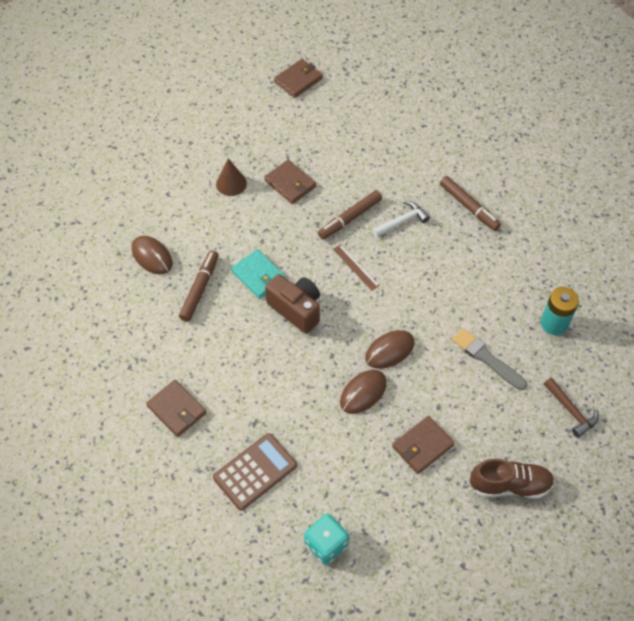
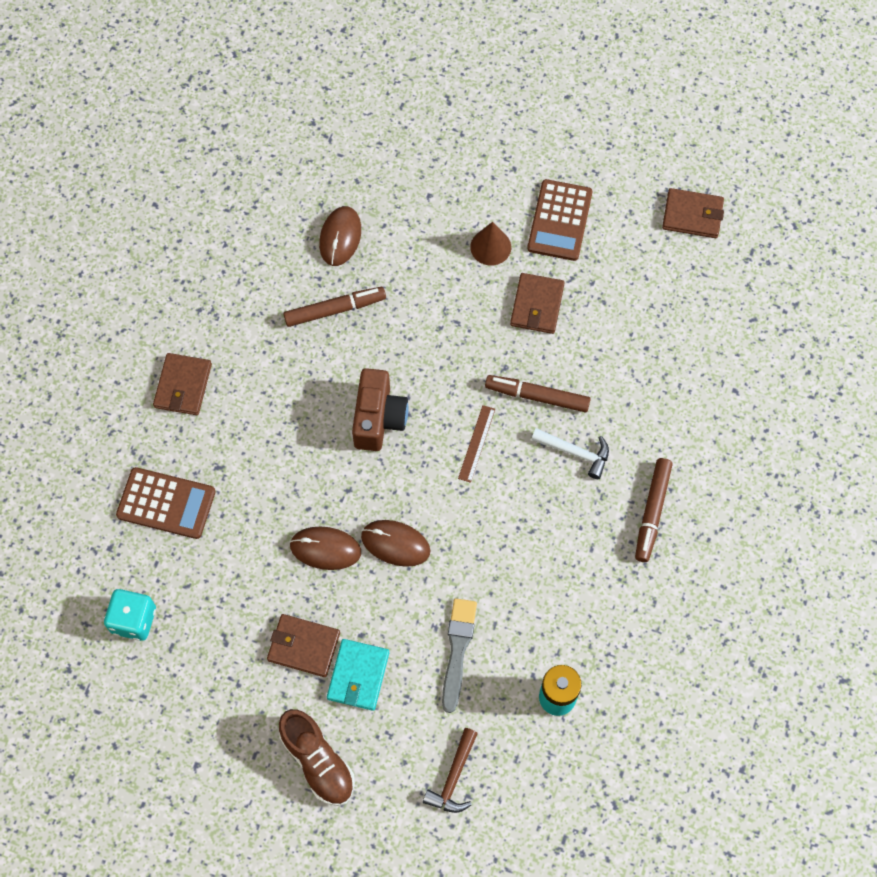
camera: 55 degrees right, 10 degrees up
turquoise wallet [231,249,286,299] -> turquoise wallet moved to [327,639,389,711]
none -> brown calculator [527,179,593,261]

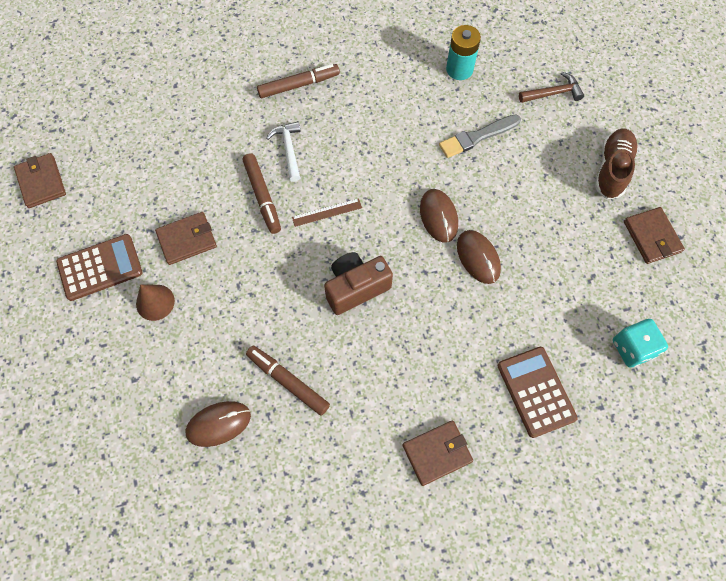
camera: 125 degrees left, 0 degrees up
brown wallet [267,614,340,677] -> brown wallet moved to [624,207,685,264]
turquoise wallet [327,639,389,711] -> none

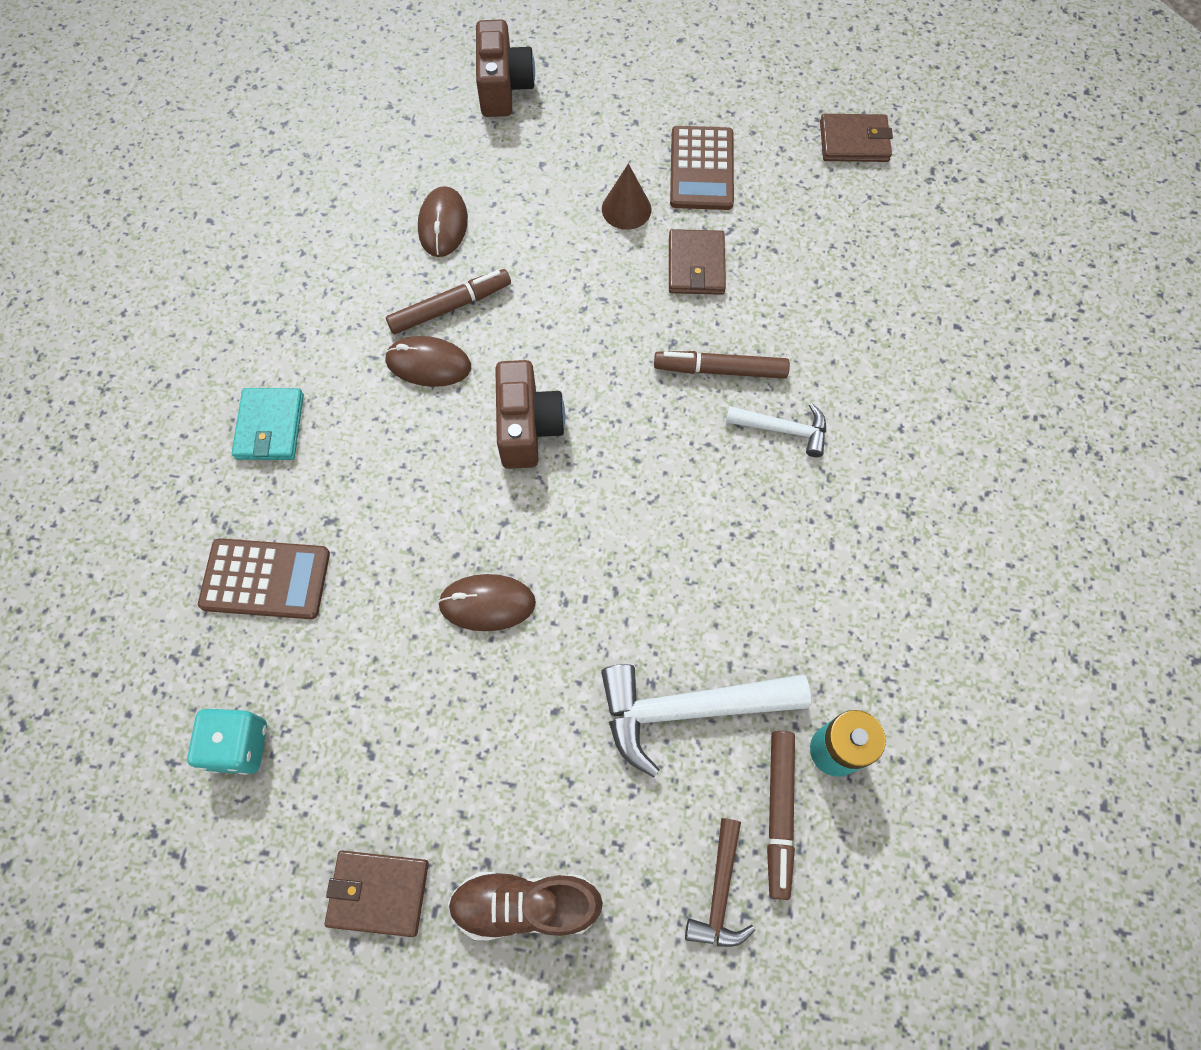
camera: 115 degrees right, 0 degrees up
brown marker [257,64,340,98] -> brown marker moved to [767,731,795,900]
brown ruler [292,198,362,227] -> none
brown wallet [403,420,473,486] -> turquoise wallet [232,388,304,460]
brown mouse [420,189,458,243] -> brown mouse moved to [385,336,471,387]
grey brush [439,114,521,158] -> white hammer [601,664,811,777]
brown shoe [595,128,638,199] -> brown shoe turned 135 degrees clockwise [448,872,603,940]
none -> brown camera [476,19,535,117]

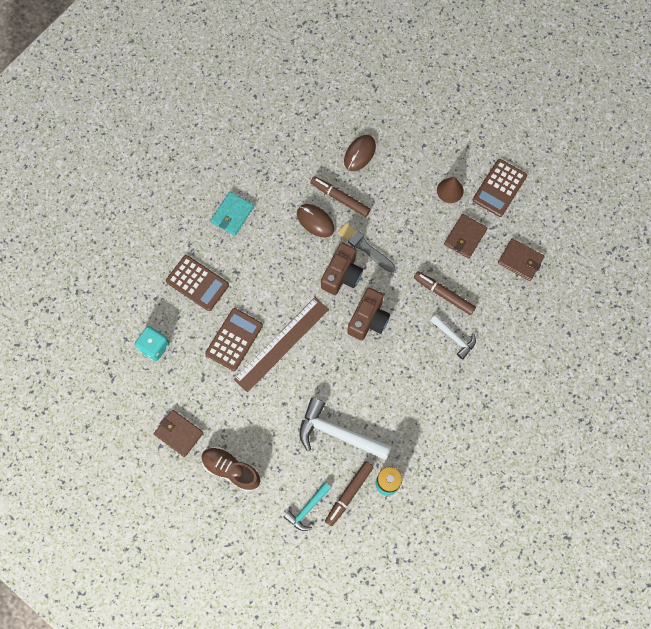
camera: 30 degrees right, 5 degrees up
brown marker [386,269,511,334] -> brown marker turned 150 degrees counterclockwise [310,176,370,217]
brown mouse [438,574,536,631] -> brown ruler [234,297,329,392]
brown camera [476,19,535,117] -> brown camera moved to [347,288,390,340]
brown hammer [685,818,755,947] -> turquoise hammer [284,482,331,531]
brown wallet [820,114,893,162] -> brown wallet moved to [498,238,545,281]
none -> brown calculator [205,308,263,371]
none -> grey brush [338,223,396,273]

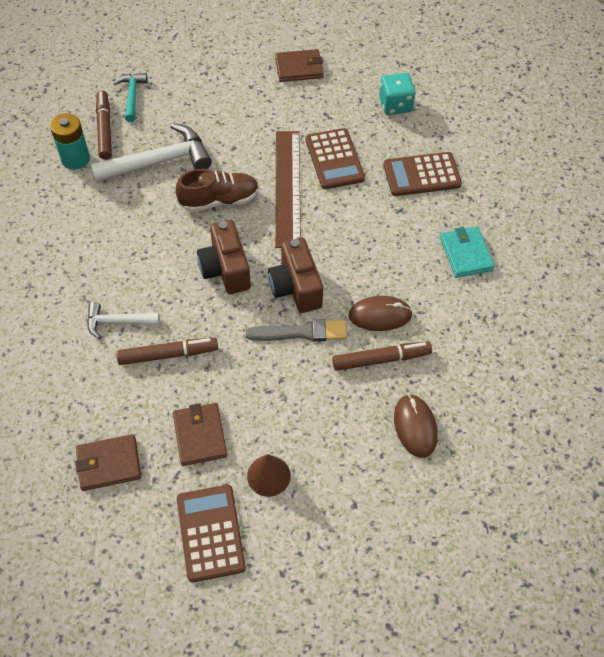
camera: 135 degrees right, 15 degrees down
brown shoe [201,447,260,492] -> brown shoe moved to [176,169,259,212]

